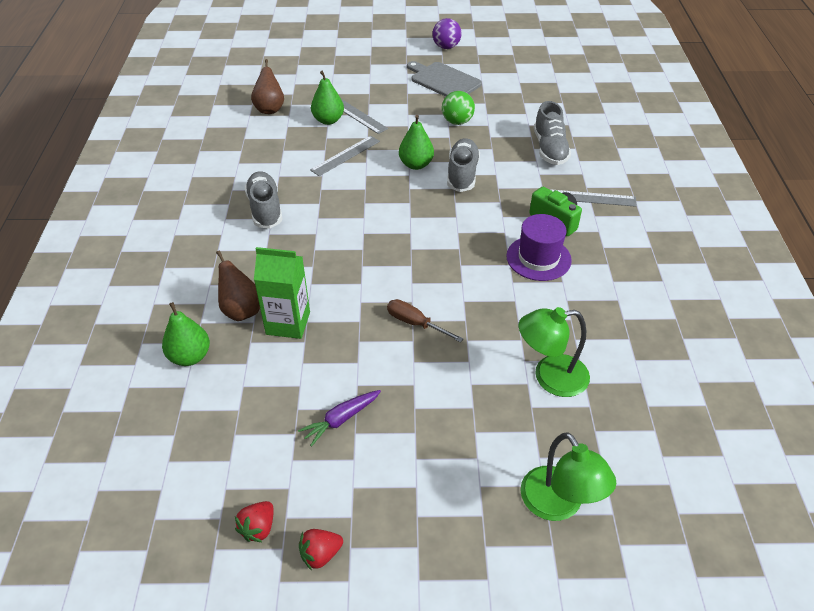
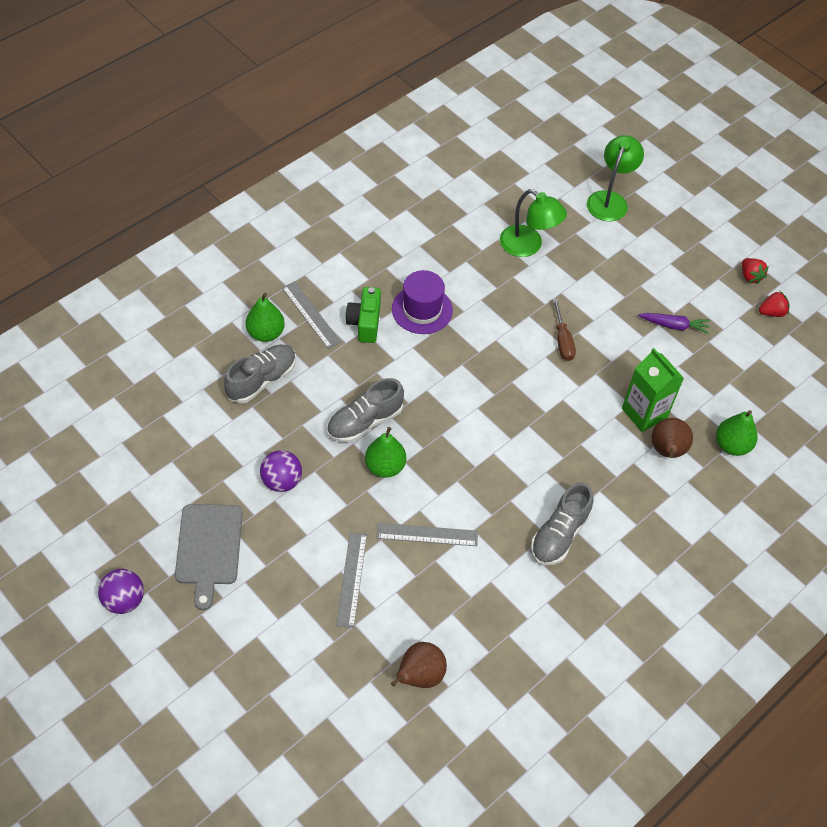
camera: 135 degrees left, 10 degrees up
red strawberry [299,529,343,571] -> red strawberry turned 45 degrees clockwise [742,258,769,284]
green pear [311,71,344,125] -> green pear moved to [246,293,285,342]
green ball [442,91,475,125] -> purple ball [260,450,302,492]

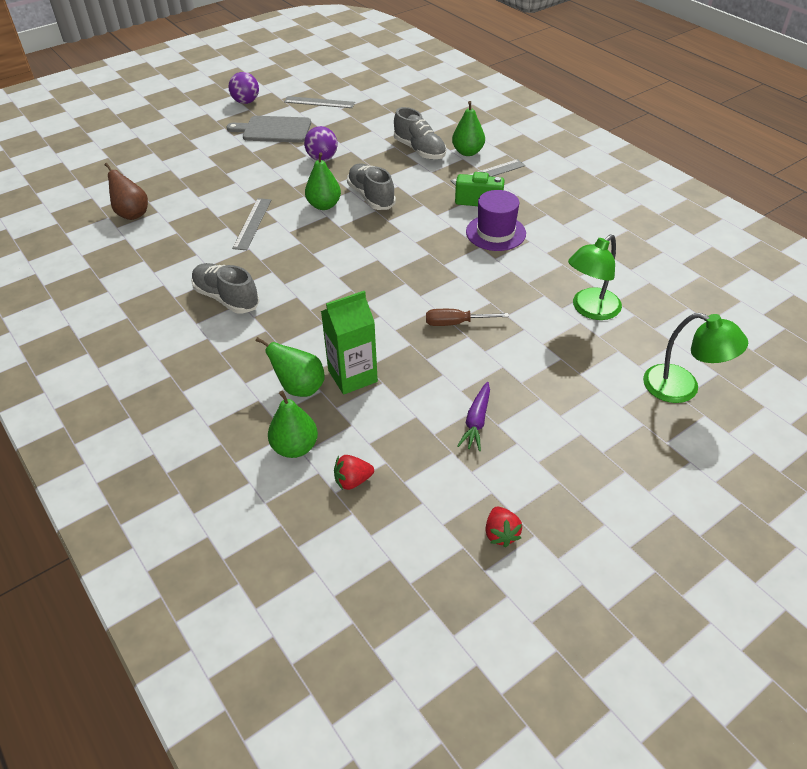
camera: 100 degrees right, 10 degrees down
grey ruler [336,532,367,628] -> grey ruler moved to [284,96,355,108]
brown pear [652,418,693,458] -> green pear [256,337,325,397]
red strawberry [742,258,769,284] -> red strawberry moved to [334,455,374,490]

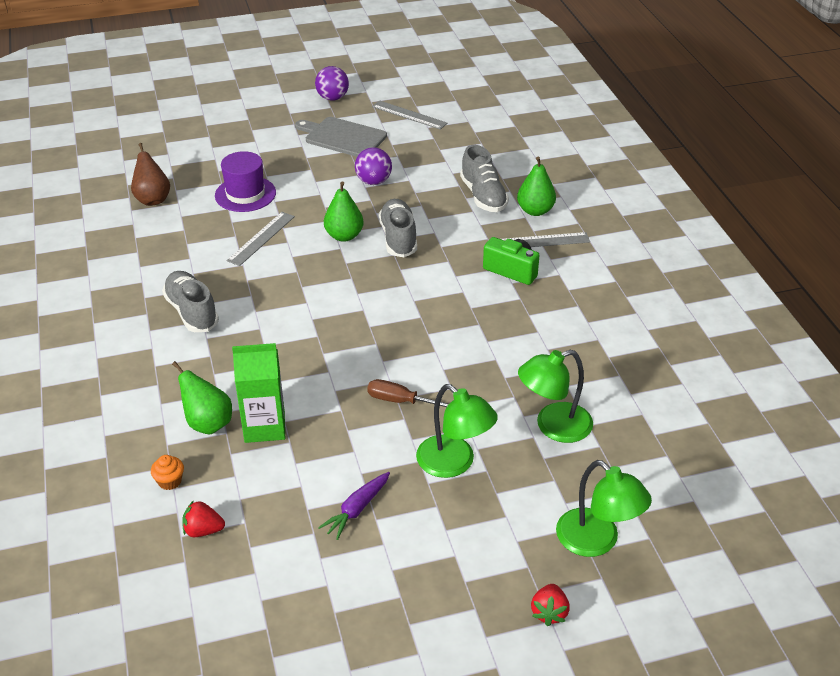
camera: 20 degrees right, 5 degrees down
green pear [268,391,318,458] -> orange cupcake [151,455,184,490]
purple hat [466,190,526,251] -> purple hat moved to [215,151,276,212]
red strawberry [485,506,522,547] -> red strawberry moved to [531,584,570,626]
none -> green lamp [416,384,498,478]

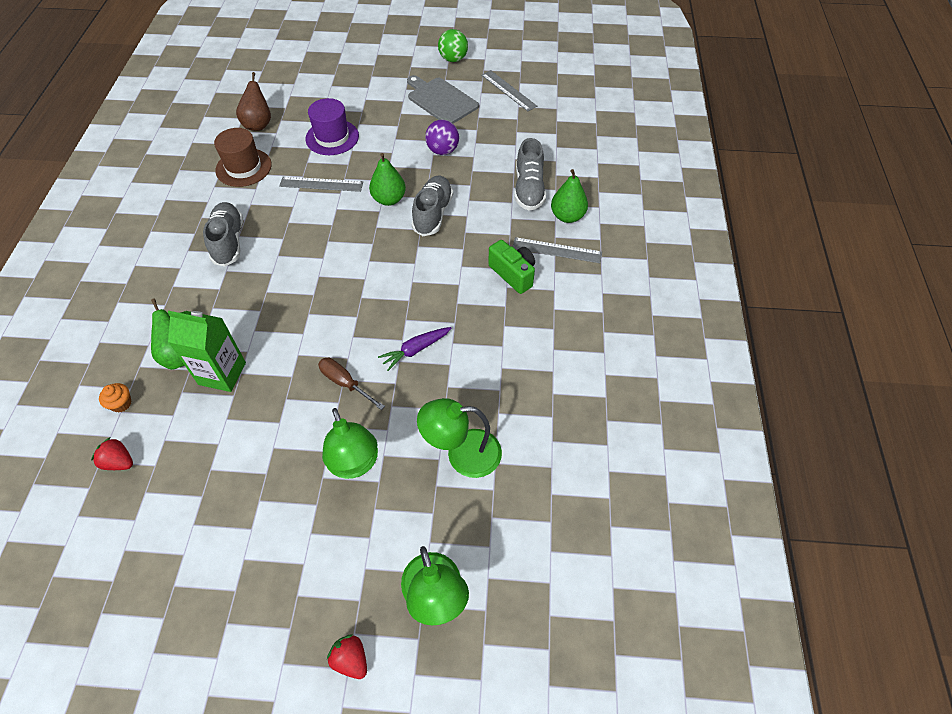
camera: 20 degrees right, 15 degrees up
grey ruler [226,212,295,266] -> grey ruler turned 45 degrees clockwise [279,176,363,192]
purple ball [315,66,349,101] -> green ball [438,29,468,62]
purple carrot [318,472,390,540] -> purple carrot moved to [378,327,451,371]
red strawberry [531,584,570,626] -> red strawberry turned 105 degrees clockwise [327,635,367,679]
none -> brown hat [214,128,272,187]

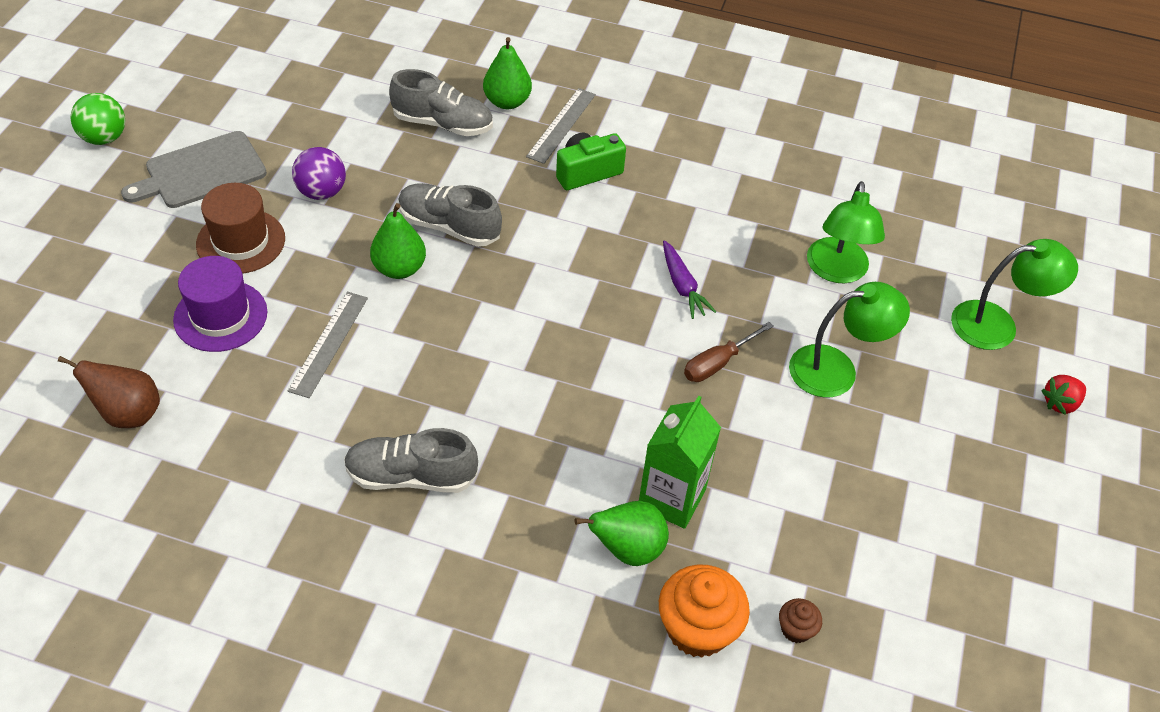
camera: 80 degrees left, 5 degrees down
red strawberry [91,437,133,470] -> brown cupcake [779,598,822,643]
orange cupcake [99,383,132,412] -> orange cupcake [659,564,750,658], size x2.05
brown hat [214,128,272,187] -> brown hat moved to [196,183,285,274]
grey ruler [481,70,537,111] -> none

